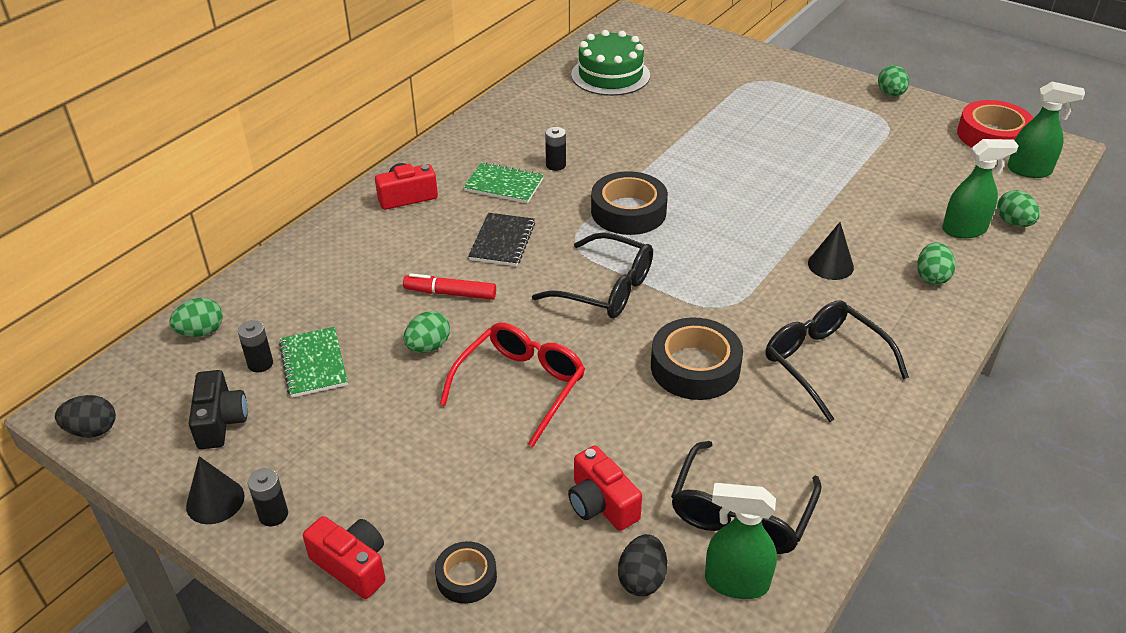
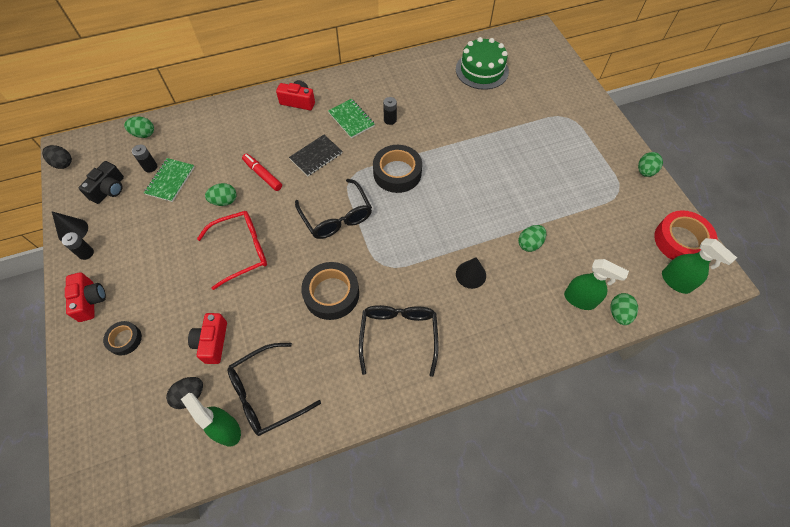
camera: 35 degrees right, 20 degrees up
green egg [917,242,956,285] -> green egg moved to [518,225,546,252]

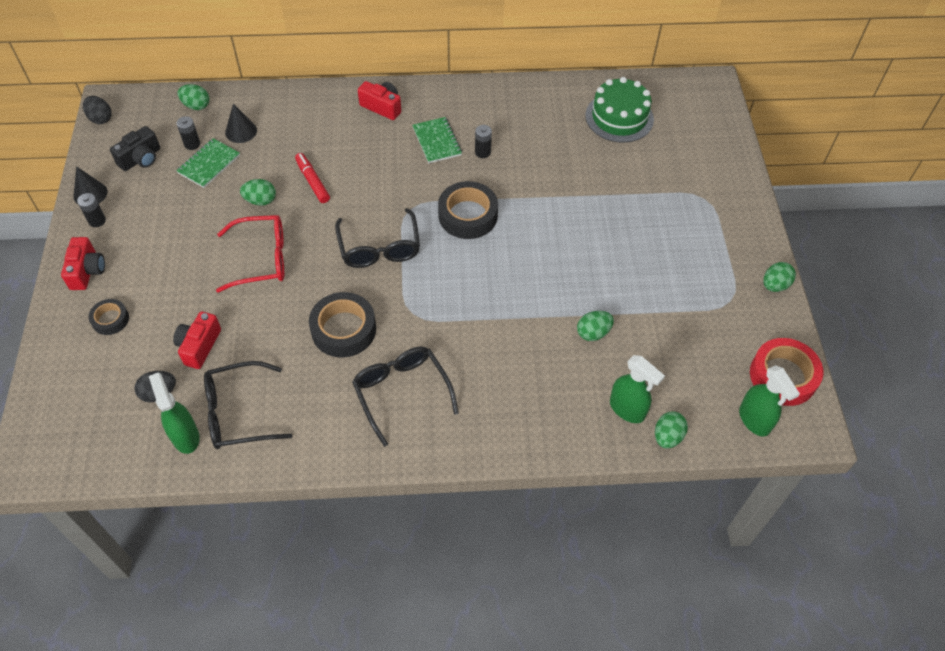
camera: 15 degrees right, 5 degrees down
black notebook [289,135,342,176] -> none
black glasses [359,305,438,377] -> black glasses turned 45 degrees counterclockwise [352,347,459,447]
black cone [456,257,486,289] -> black cone moved to [225,103,257,143]

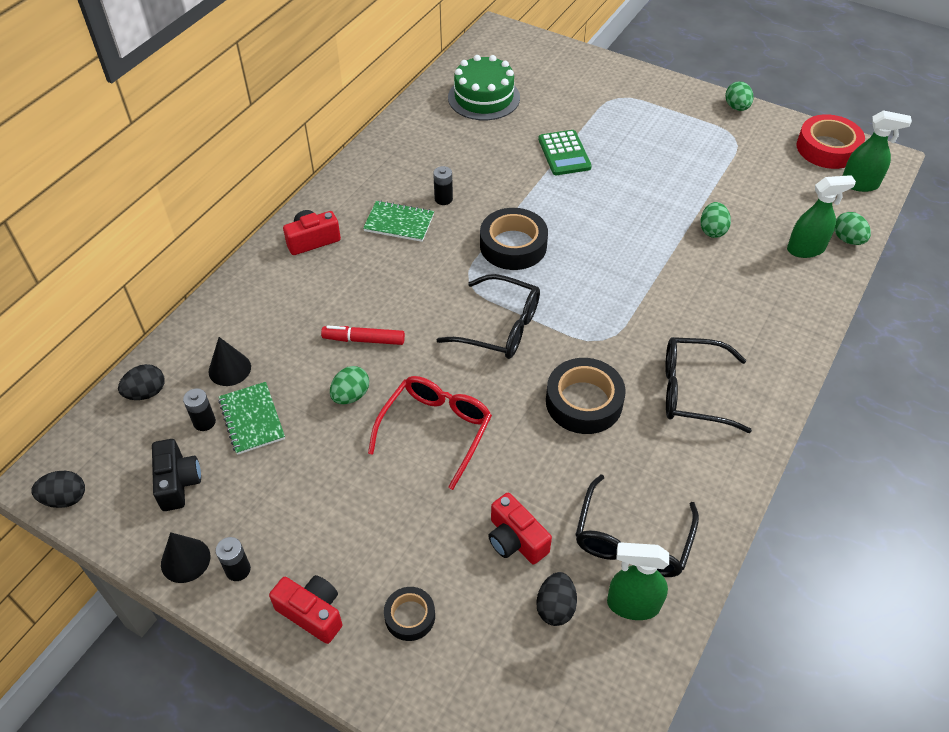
camera: 55 degrees left, 5 degrees down
green egg [178,84,209,110] -> black egg [118,364,165,400]
none -> green calculator [538,130,592,175]

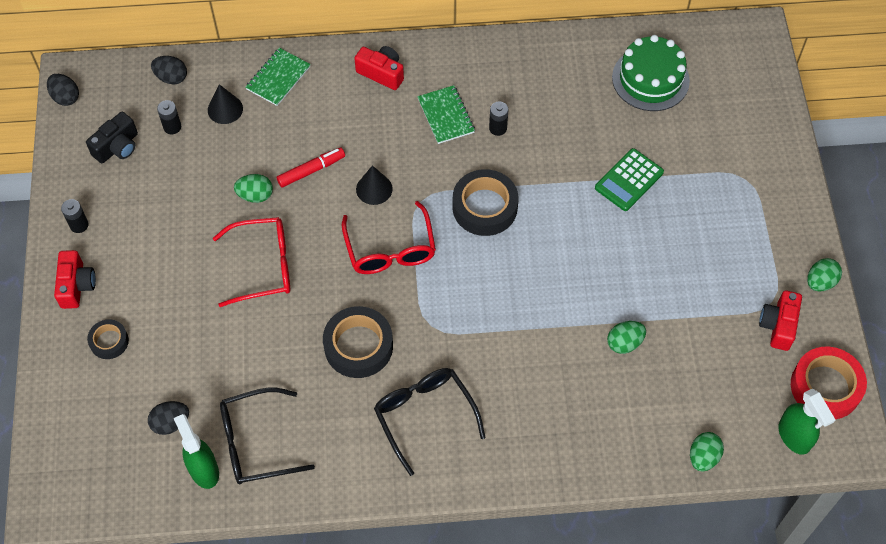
camera: 55 degrees right, 10 degrees up
black cone [161,532,210,583] -> black cone moved to [356,165,393,205]
green notebook [218,382,285,455] -> green notebook moved to [245,48,311,106]
red marker [321,326,405,345] -> red marker turned 90 degrees clockwise [276,147,345,187]
black glasses [437,274,540,359] -> red glasses [342,201,436,274]
red camera [488,493,552,564] -> red camera moved to [759,290,802,351]
green spray bottle [787,175,856,258] -> none

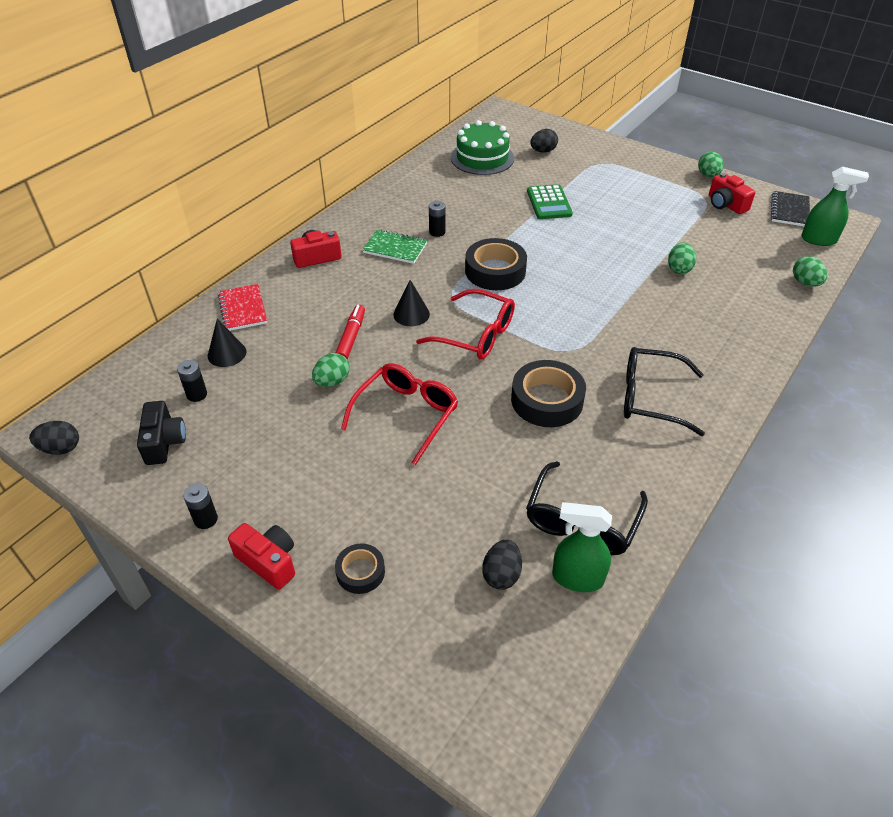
camera: 50 degrees left, 15 degrees down
black egg [151,56,187,84] -> black egg moved to [530,129,558,153]
green notebook [245,48,311,106] -> red notebook [218,284,267,331]
red tape [791,347,867,419] -> black notebook [771,191,810,226]

